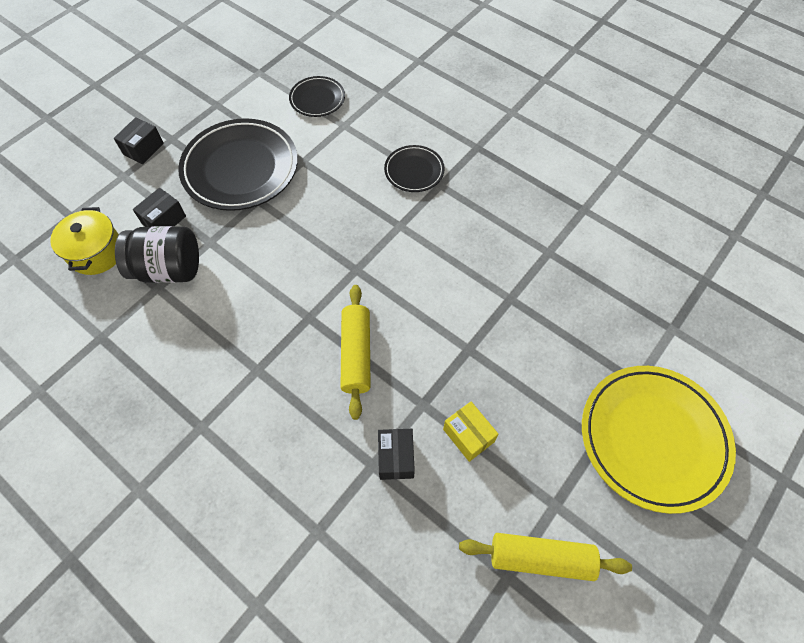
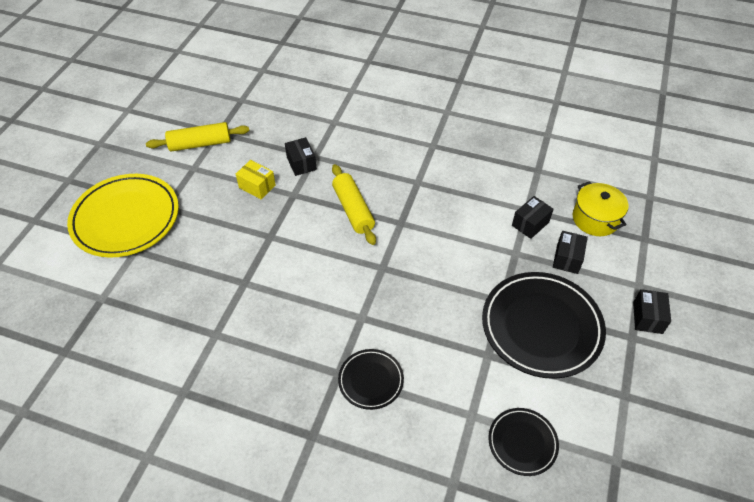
camera: 160 degrees right, 10 degrees down
black jar [115,226,199,283] -> black box [512,196,554,239]

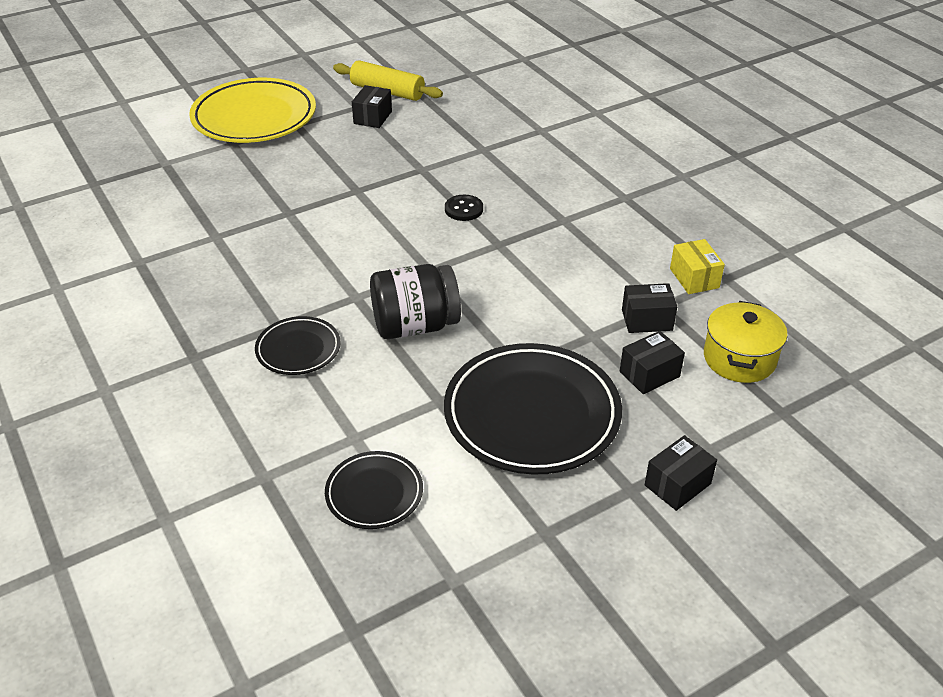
camera: 40 degrees right, 10 degrees down
yellow box [236,160,276,199] -> yellow box moved to [670,239,725,294]
black box [285,137,317,176] -> black box moved to [352,85,392,128]
yellow rolling pin [332,164,376,245] -> black button [445,195,483,221]
none -> black jar [370,264,461,339]

